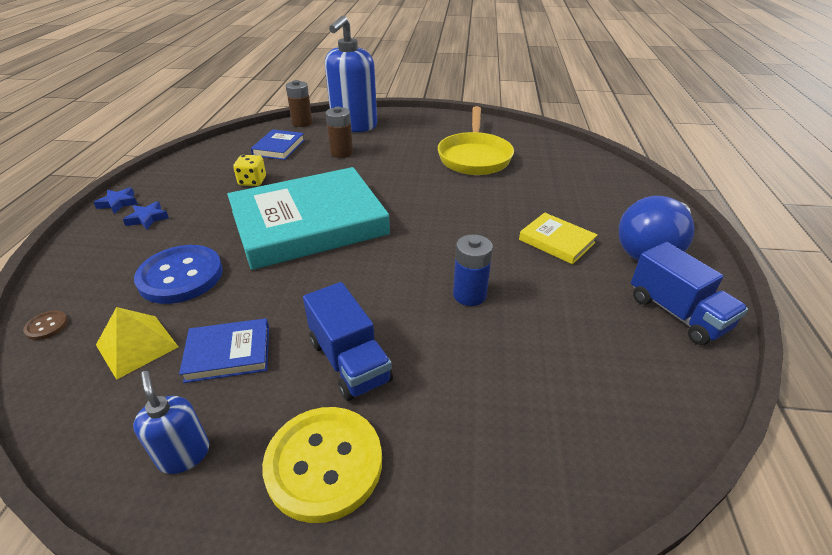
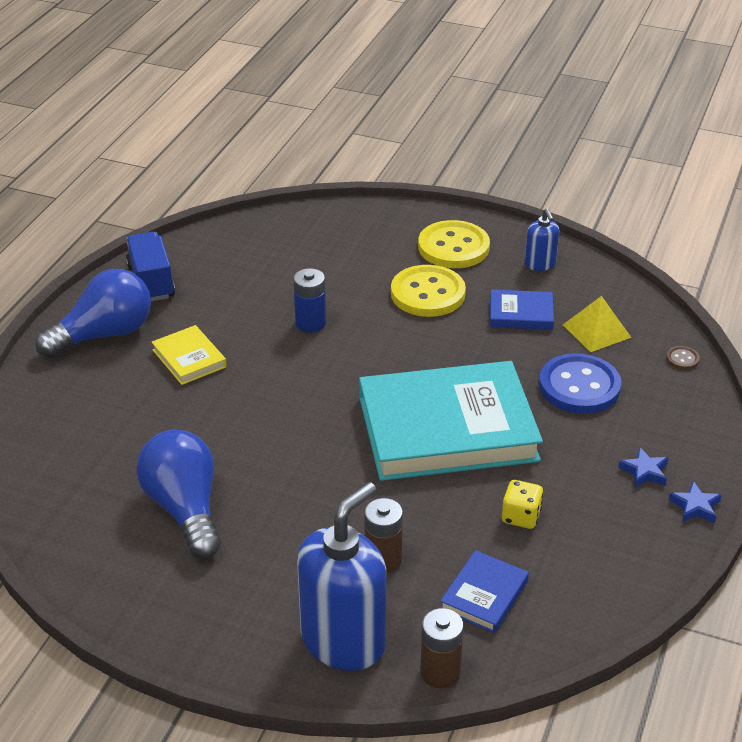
camera: 165 degrees left, 0 degrees up
blue truck [303,282,393,401] -> yellow button [391,265,466,317]
yellow pan [438,106,514,175] -> blue light bulb [136,430,221,559]

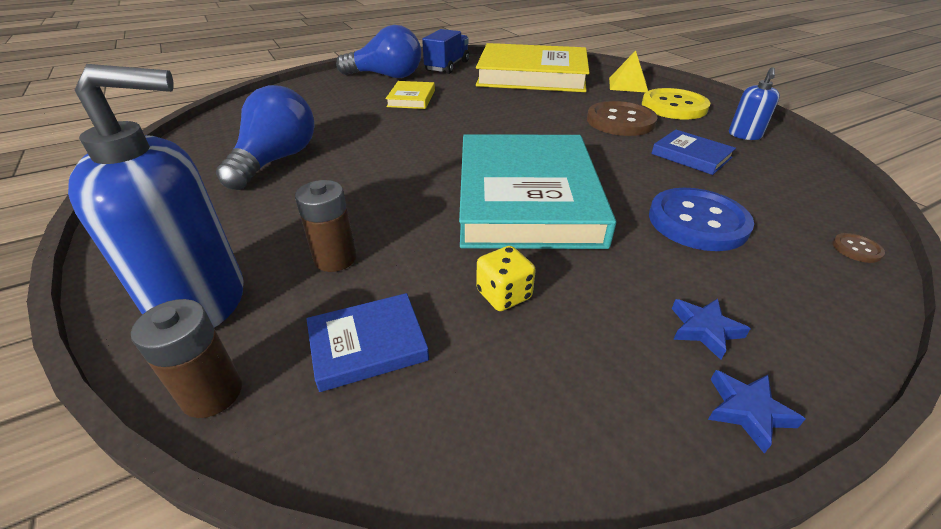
camera: 40 degrees right, 0 degrees up
blue battery [293,268,326,333] -> none
turquoise book [359,361,543,481] -> turquoise book turned 60 degrees clockwise [459,134,616,249]
yellow button [391,265,466,317] -> brown button [587,101,658,136]
yellow pyramid [563,296,632,352] -> yellow pyramid moved to [609,50,648,92]
none -> yellow book [476,43,589,92]

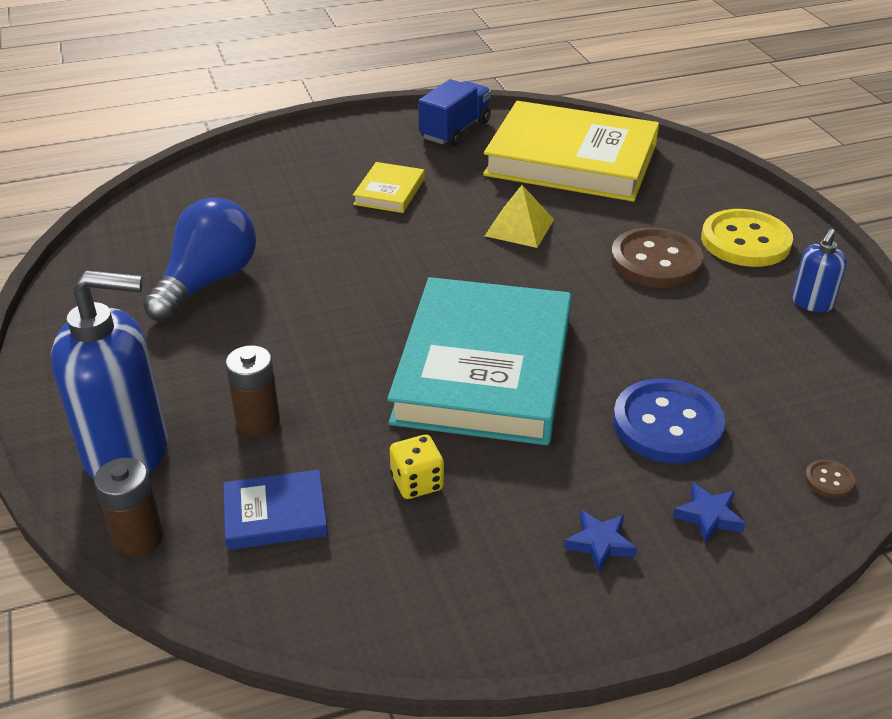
camera: 10 degrees right, 0 degrees up
blue light bulb [336,25,421,78] -> none
yellow pyramid [609,50,648,92] -> yellow pyramid moved to [485,185,554,248]
blue book [651,130,736,175] -> none
blue star [708,370,805,453] -> blue star moved to [673,482,746,543]

